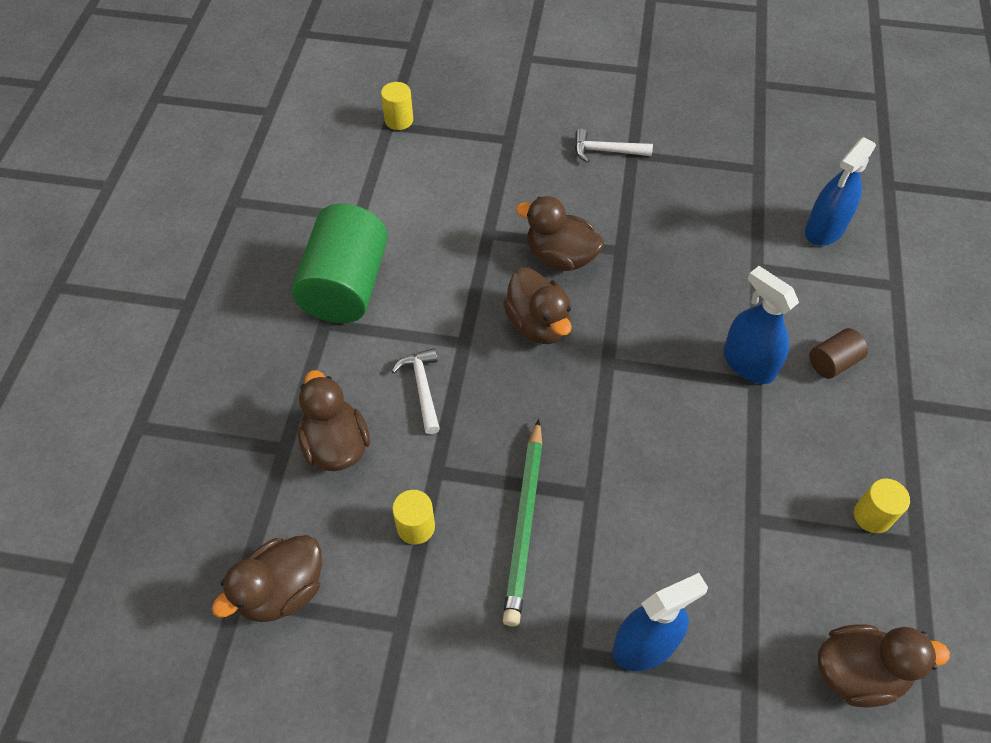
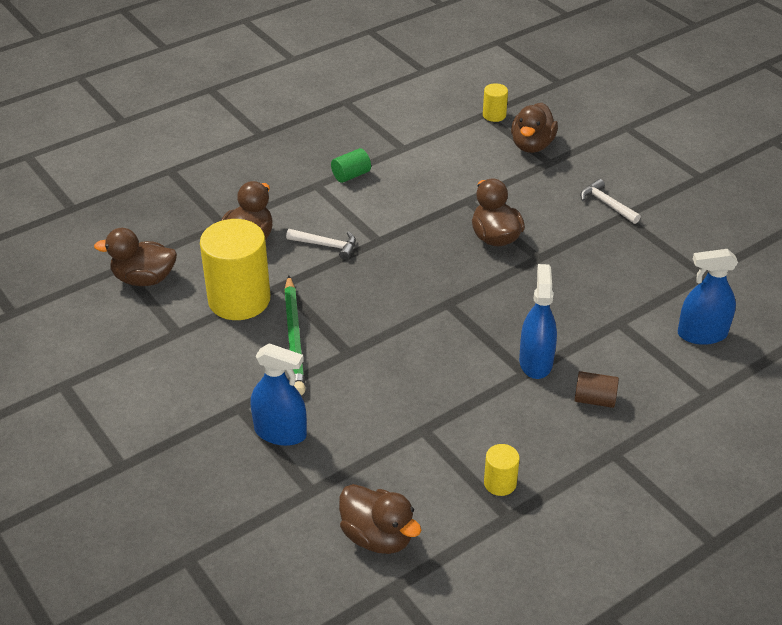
camera: 45 degrees right, 15 degrees down
green cylinder [292,204,388,323] -> green cylinder [331,148,371,183], size x0.45
white hammer [392,348,440,434] -> white hammer turned 75 degrees clockwise [286,229,356,260]
yellow cylinder [392,490,435,545] -> yellow cylinder [200,219,271,320], size x2.21
brown duck [503,267,572,344] -> brown duck moved to [511,103,558,153]
green pencil [503,419,543,627] -> green pencil turned 60 degrees counterclockwise [284,275,305,395]

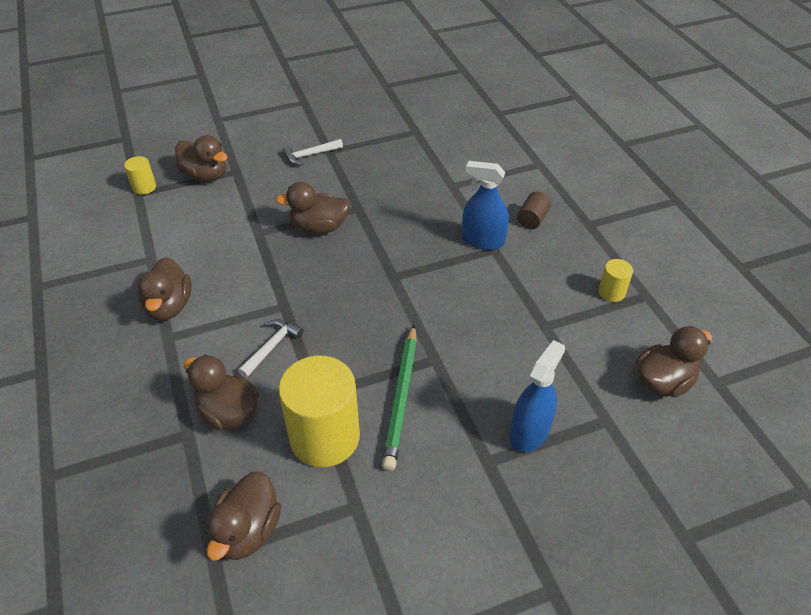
camera: 75 degrees left, 5 degrees up
green pencil [284,275,305,395] -> green pencil turned 90 degrees clockwise [382,325,417,471]
green cylinder [331,148,371,183] -> brown duck [137,257,192,320]
blue spray bottle [678,249,738,345] -> none

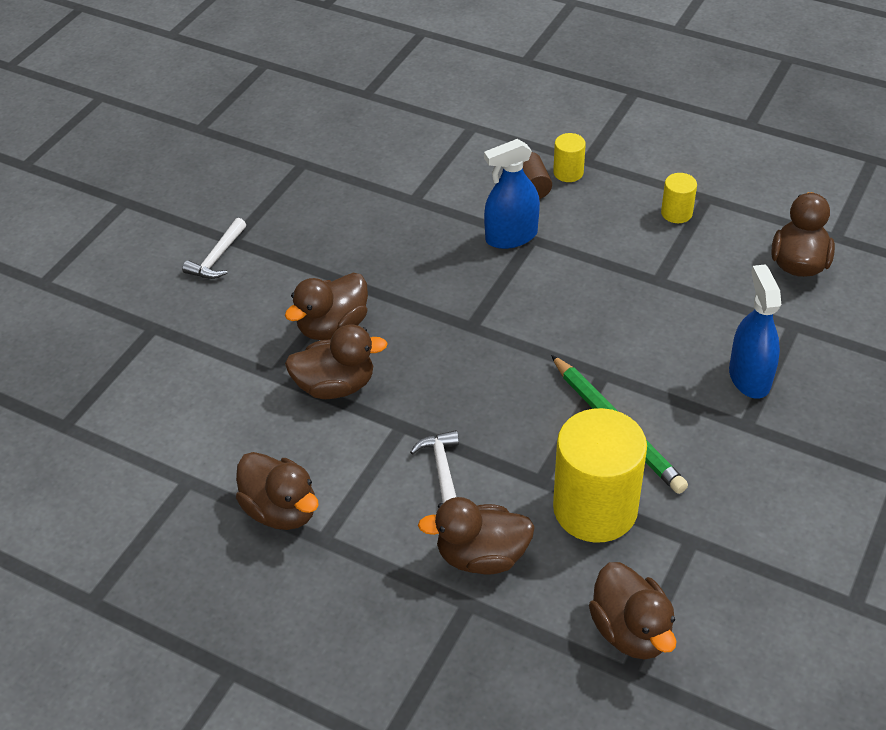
camera: 40 degrees left, 0 degrees up
yellow cylinder [124,156,156,195] -> yellow cylinder moved to [553,133,586,182]
brown duck [175,135,228,182] -> brown duck moved to [285,325,388,399]

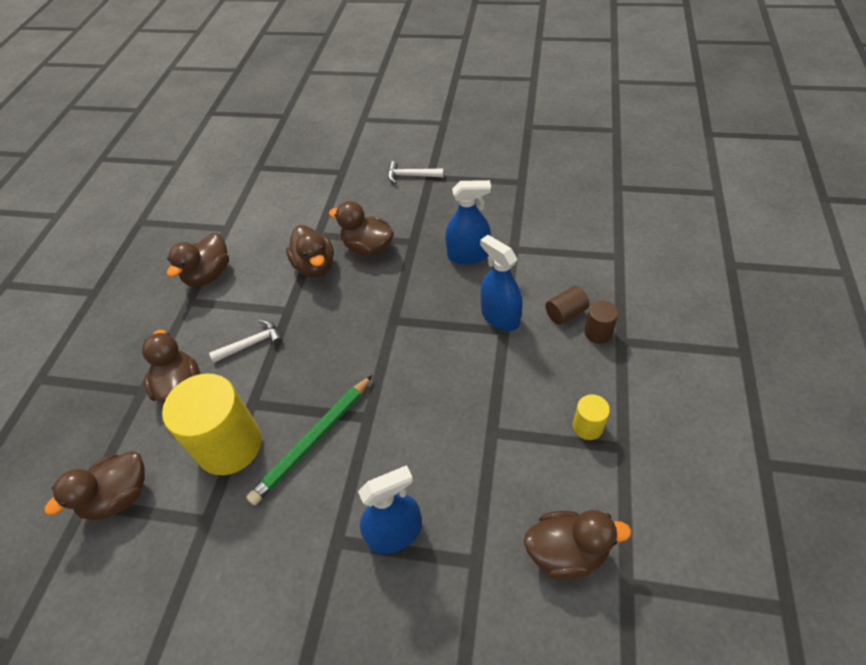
camera: 75 degrees right, 5 degrees up
yellow cylinder [553,133,586,182] -> brown cylinder [585,301,618,344]
none -> blue spray bottle [445,180,491,264]

